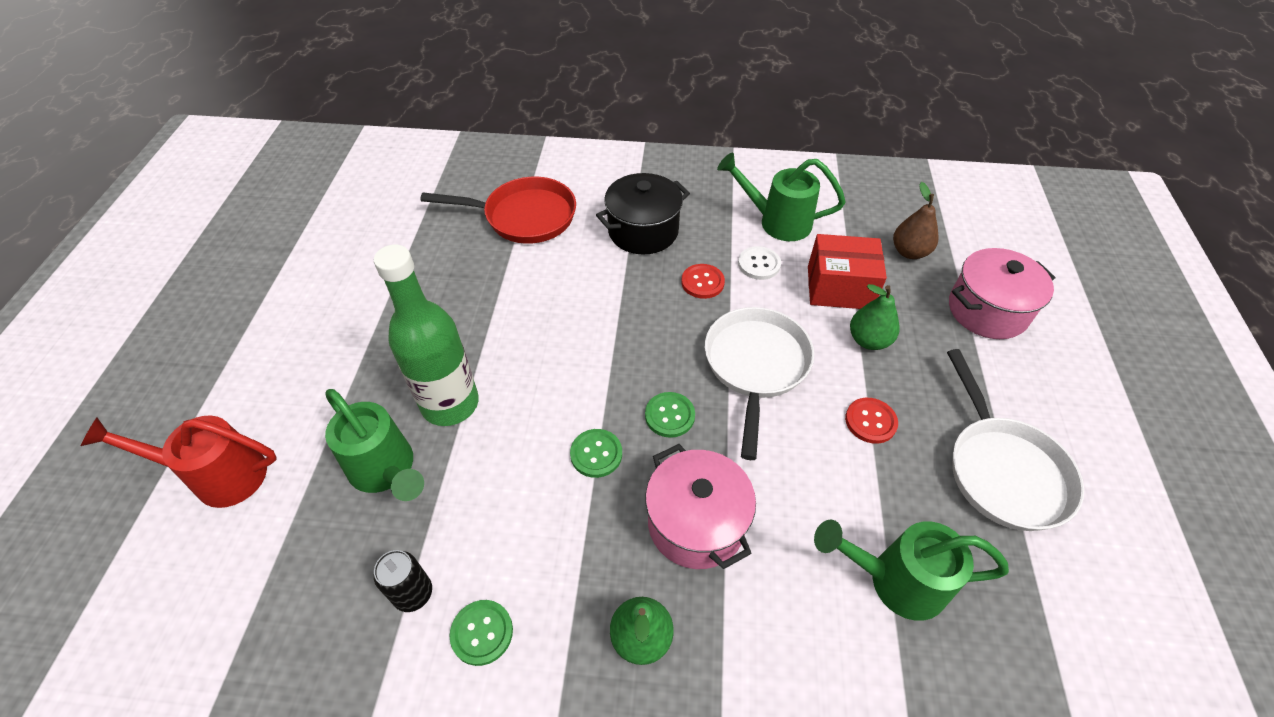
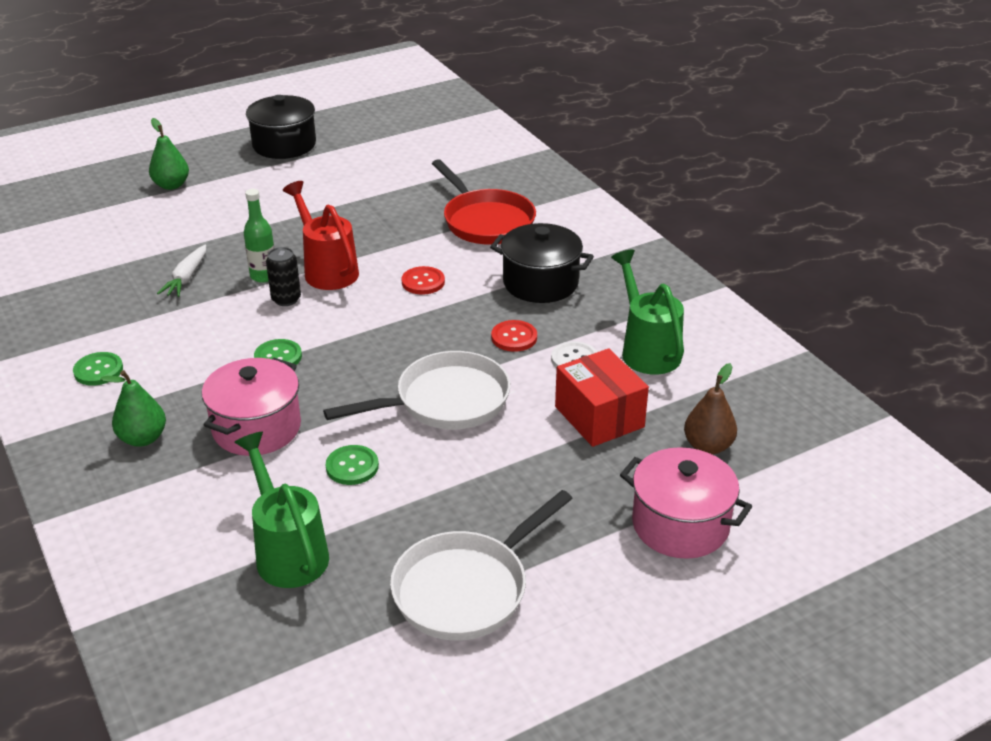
camera: 55 degrees right, 15 degrees down
red watering can [81,416,277,508] -> red watering can moved to [283,181,359,290]
green watering can [325,389,424,501] -> white carrot [157,245,206,297]
green bottle [374,245,479,426] -> green bottle [244,189,274,283], size x0.54
black can [374,550,432,612] -> black can moved to [266,247,301,306]
green button [645,392,695,438] -> green button moved to [326,445,379,485]
red button [845,398,898,444] -> red button moved to [401,266,445,295]
green pear [850,284,900,350] -> green pear moved to [149,118,189,190]
none -> black pot [246,95,316,159]

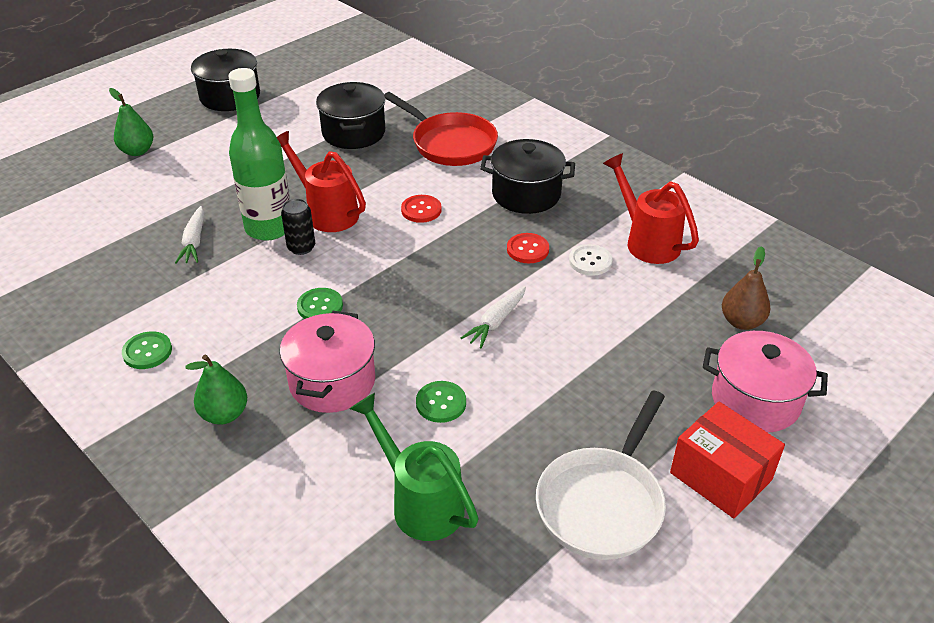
camera: 15 degrees left, 5 degrees up
green bottle [244,189,274,283] -> green bottle [228,68,290,241], size x1.85
white pan [323,351,510,429] -> white carrot [461,286,526,348]
red box [555,349,649,447] -> red box moved to [670,402,785,518]
green watering can [611,250,684,375] -> red watering can [603,153,699,264]
none -> black pot [316,82,385,149]

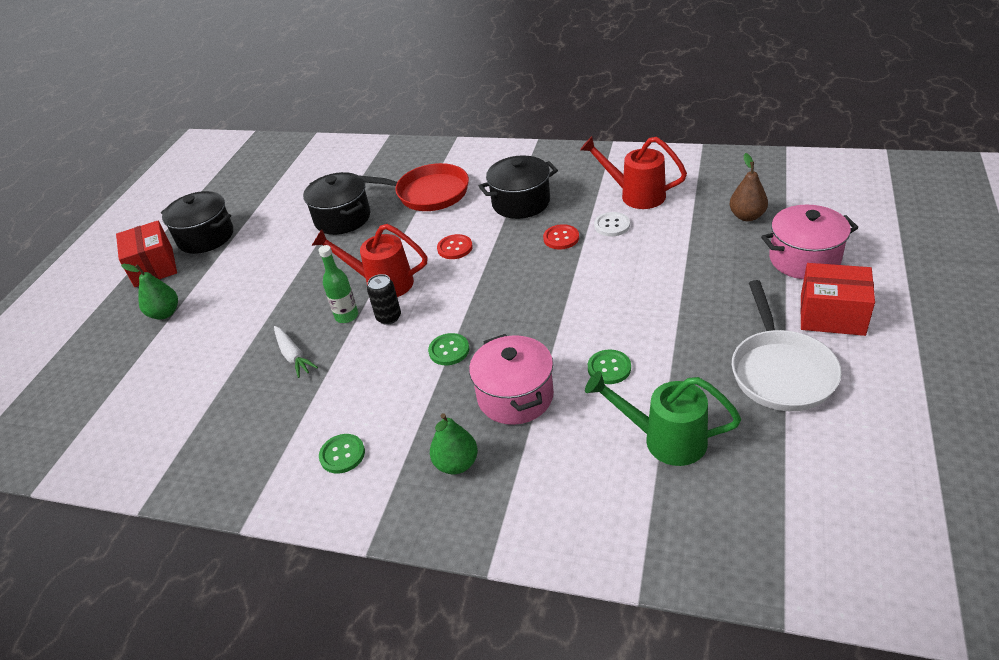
camera: 25 degrees left, 0 degrees up
green bottle [228,68,290,241] -> green bottle [318,245,358,323], size x0.54
white carrot [461,286,526,348] -> none
none -> red box [116,221,177,287]

